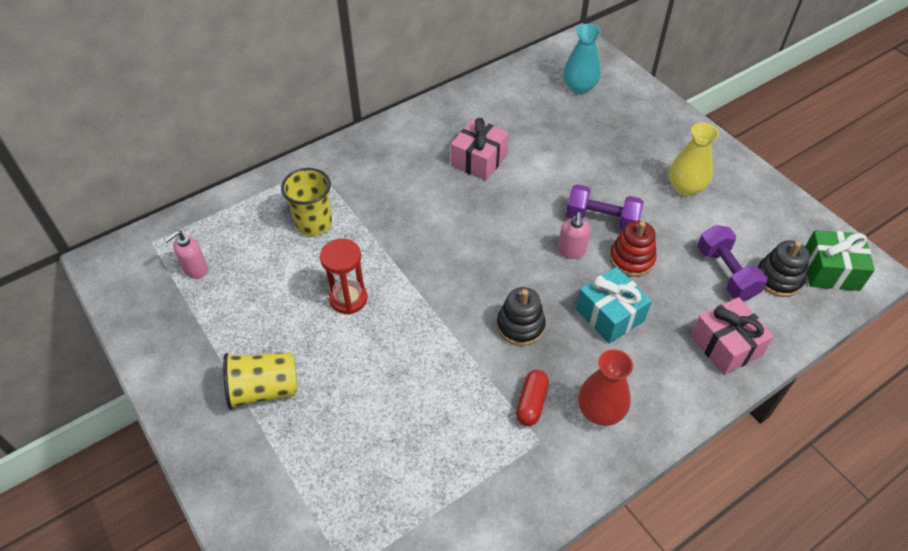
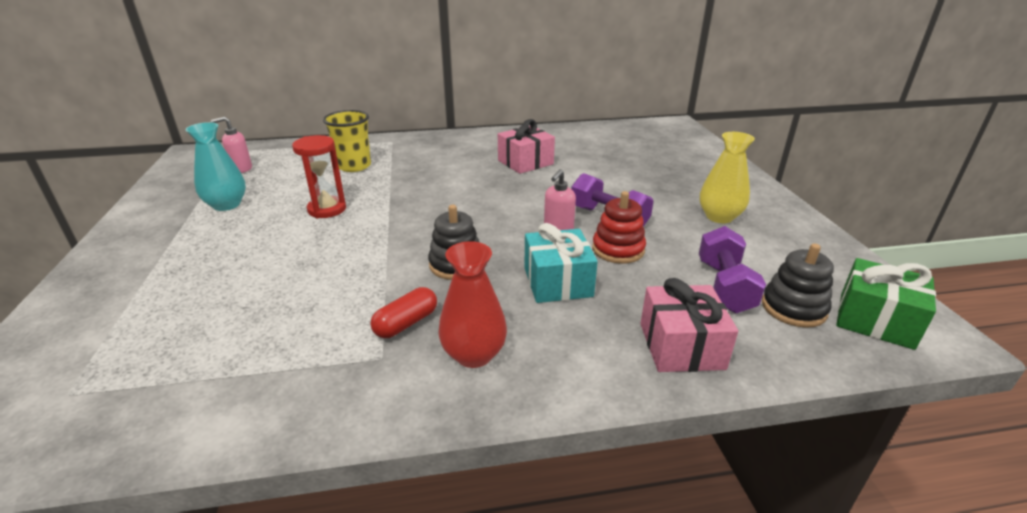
camera: 25 degrees right, 20 degrees down
yellow cup [223,352,297,410] -> none
turquoise vase [563,24,601,94] -> turquoise vase moved to [185,122,246,211]

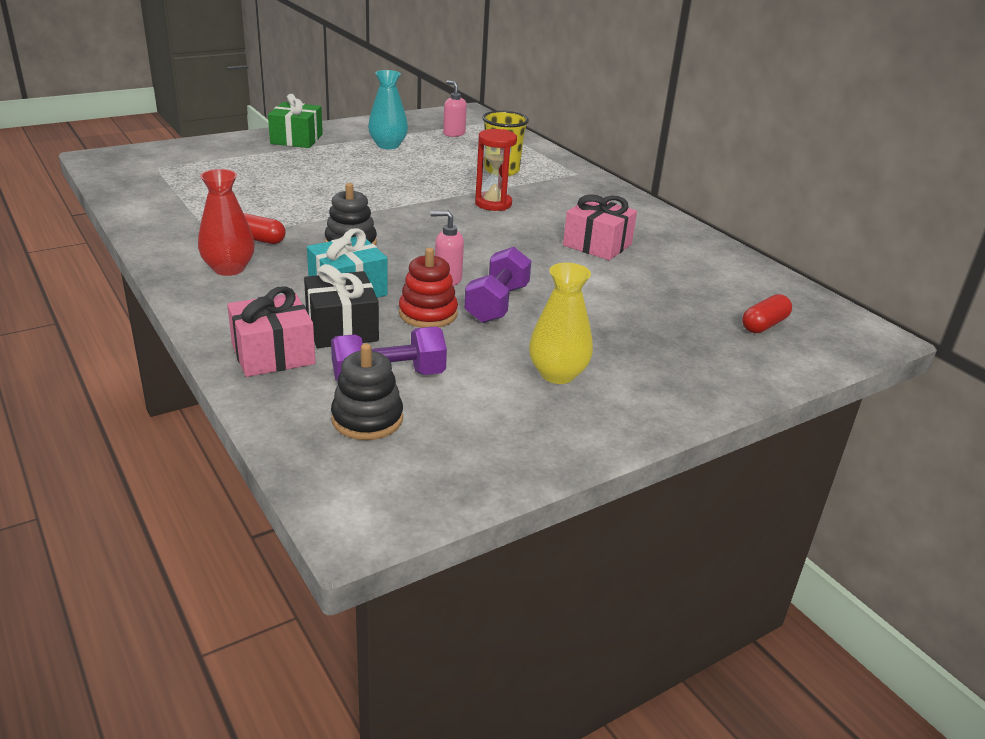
camera: 65 degrees right, 0 degrees up
red hourglass [292,135,346,218] -> red hourglass moved to [475,129,517,211]
green gift [836,258,936,350] -> green gift moved to [268,94,323,148]
none -> black gift [304,264,379,348]
none -> red capsule [742,294,792,333]

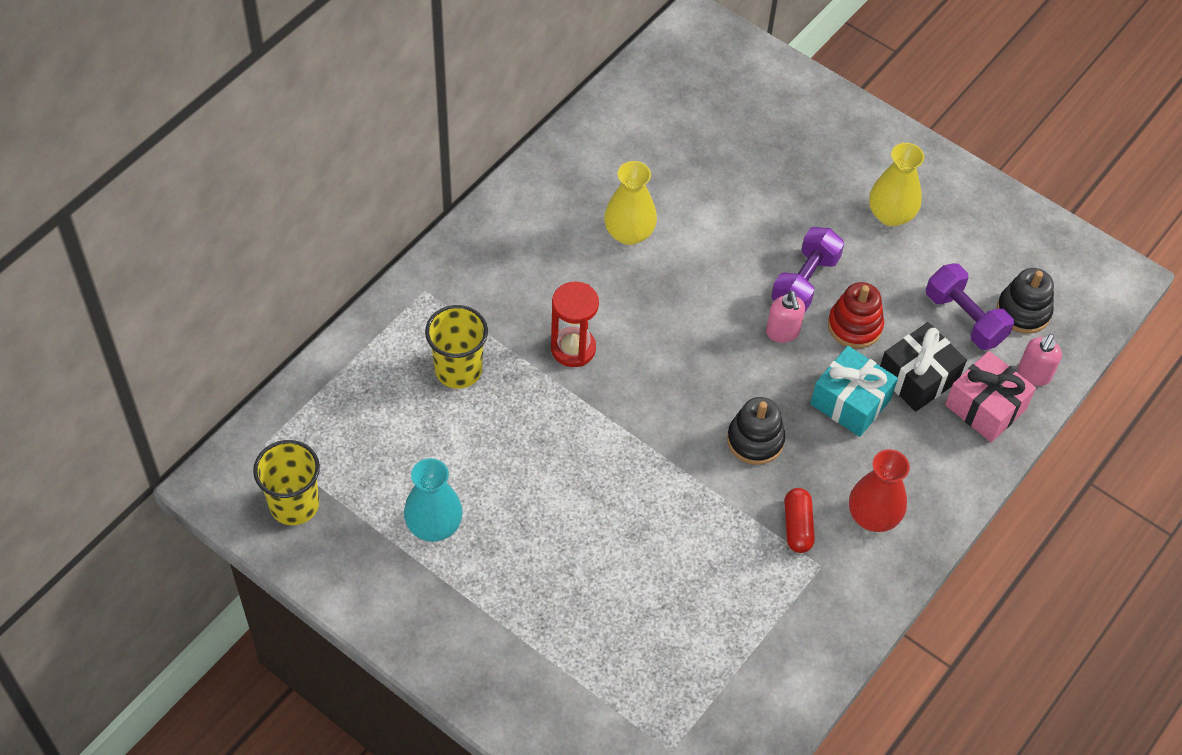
camera: 110 degrees left, 25 degrees up
green gift [268,94,323,148] -> none
pink soap dispenser [443,80,467,137] -> pink soap dispenser moved to [1018,334,1062,386]
purple dumbbell [464,247,532,323] -> purple dumbbell turned 60 degrees counterclockwise [771,227,844,312]
pink gift [563,194,637,260] -> yellow vase [604,161,657,245]
red capsule [742,294,792,333] -> none
none -> yellow cup [253,440,320,525]

